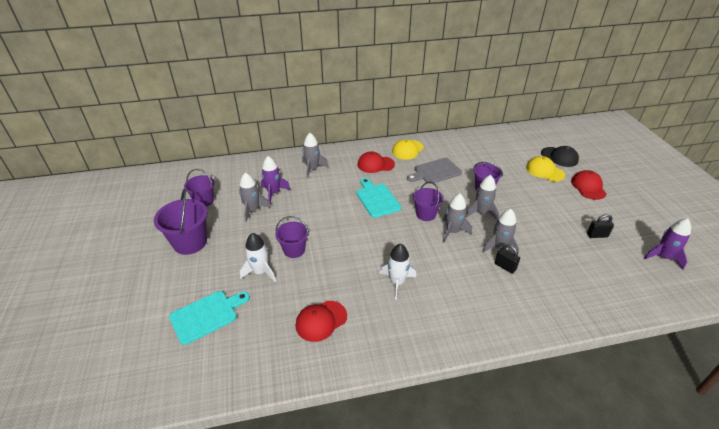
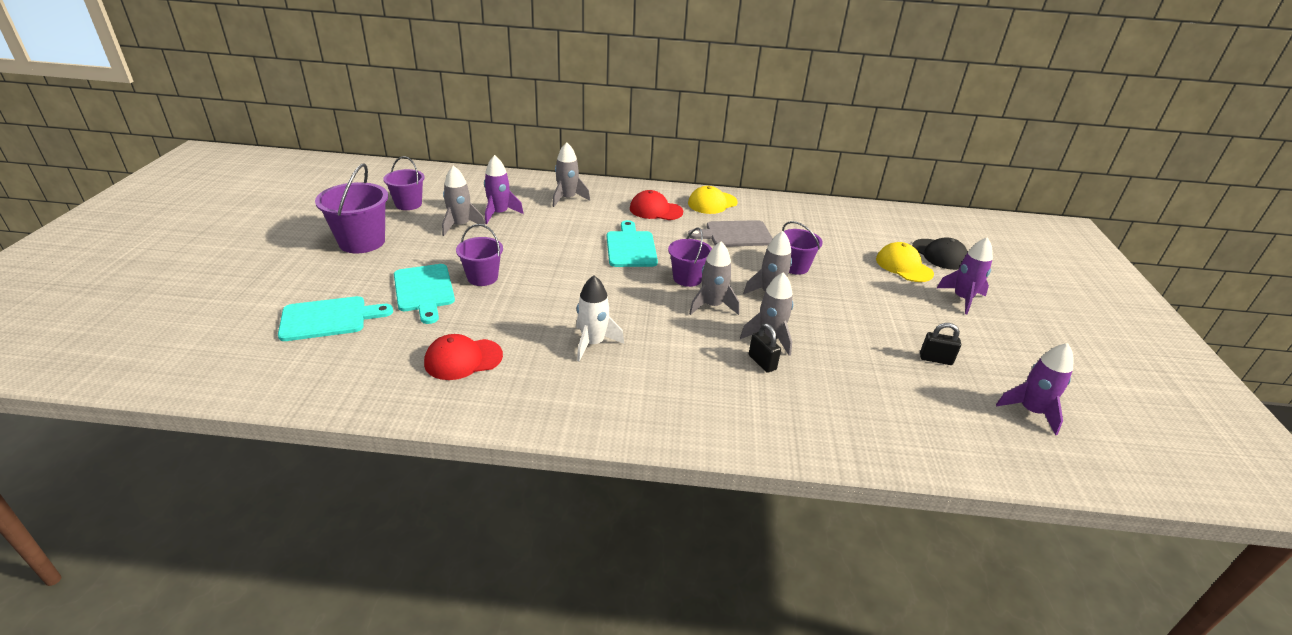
camera: 15 degrees right, 5 degrees down
white rocket [240,233,276,282] -> turquoise cutting board [394,264,455,324]
red cap [571,170,606,200] -> purple rocket [937,237,993,314]

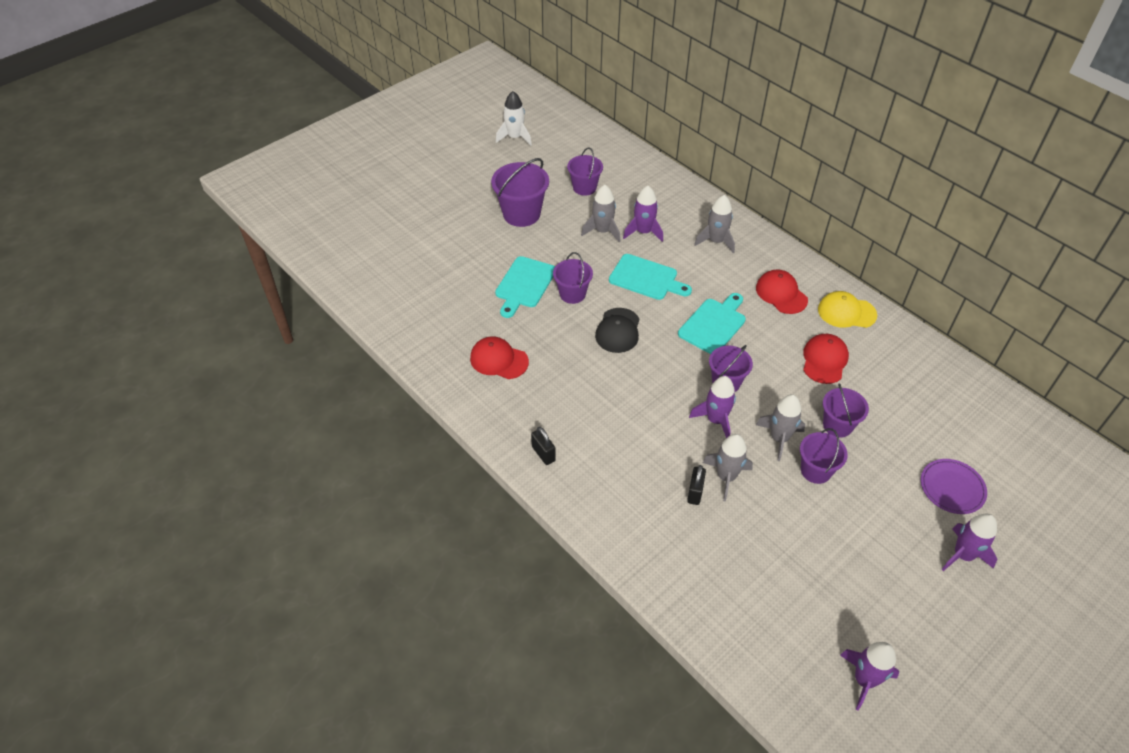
camera: 45 degrees right, 15 degrees up
turquoise cutting board [278,296,393,341] -> turquoise cutting board moved to [609,254,692,300]
white rocket [576,275,624,362] -> white rocket moved to [496,91,532,146]
grey cutting board [688,220,773,247] -> red cap [803,334,849,384]
grey rocket [689,241,740,315] -> purple rocket [689,376,736,438]
yellow cap [876,242,934,282] -> purple plate [921,459,987,514]
black cap [912,237,968,270] -> black cap moved to [595,308,640,353]
black padlock [920,323,961,365] -> black padlock moved to [531,427,556,465]
none -> purple bucket [800,428,848,484]

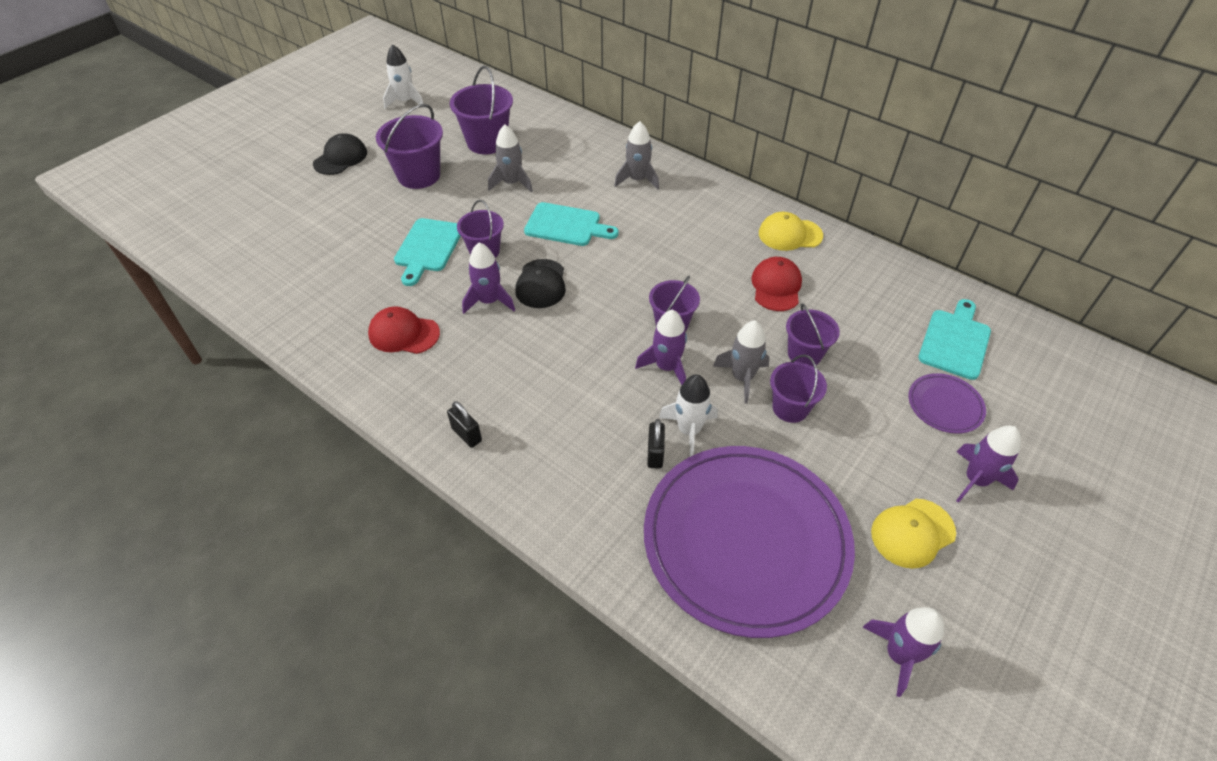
camera: 10 degrees left, 0 degrees up
purple bucket [567,147,603,196] -> purple bucket [450,66,513,154], size x1.55
purple rocket [623,186,663,242] -> purple rocket moved to [462,242,515,314]
turquoise cutting board [678,293,746,354] -> turquoise cutting board moved to [918,299,991,380]
grey rocket [703,434,753,502] -> white rocket [659,374,718,457]
red cap [756,269,808,314] -> none
none -> black cap [313,133,367,175]
none -> purple plate [644,446,855,638]
none -> yellow cap [871,499,956,569]

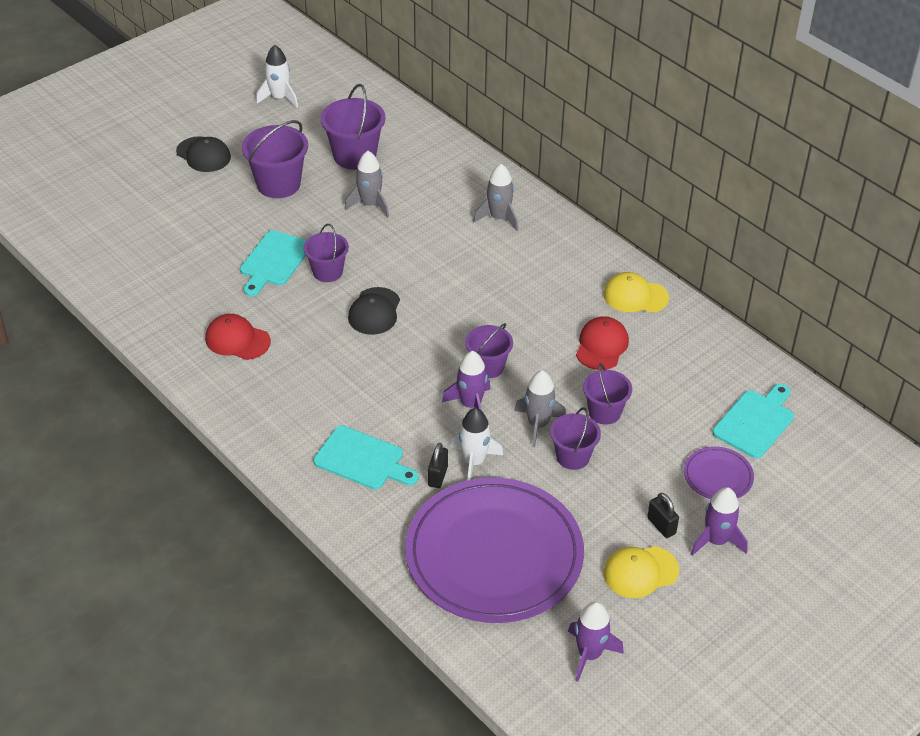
camera: 10 degrees right, 5 degrees down
black cap [313,133,367,175] -> black cap turned 90 degrees clockwise [176,136,231,172]
black padlock [447,401,482,448] -> black padlock moved to [647,493,679,538]
purple rocket [462,242,515,314] -> none
turquoise cutting board [524,202,619,246] -> turquoise cutting board moved to [313,425,419,490]

